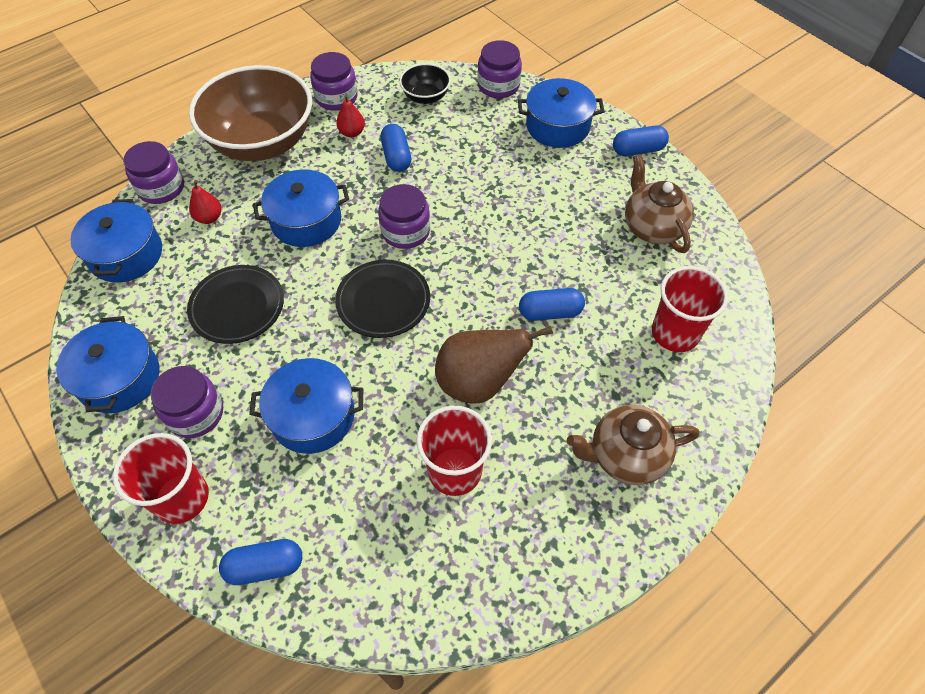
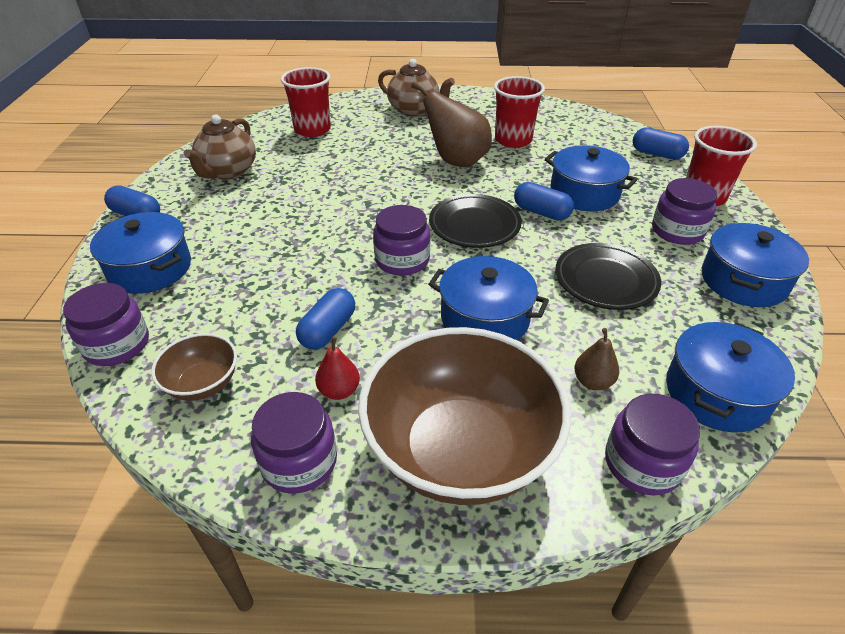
camera: 140 degrees left, 15 degrees down
red pear [189,180,221,224] -> brown pear [574,328,619,390]
black bowl [399,63,451,104] -> brown bowl [151,333,237,401]
blue capsule [519,288,585,321] -> blue capsule moved to [514,182,574,220]

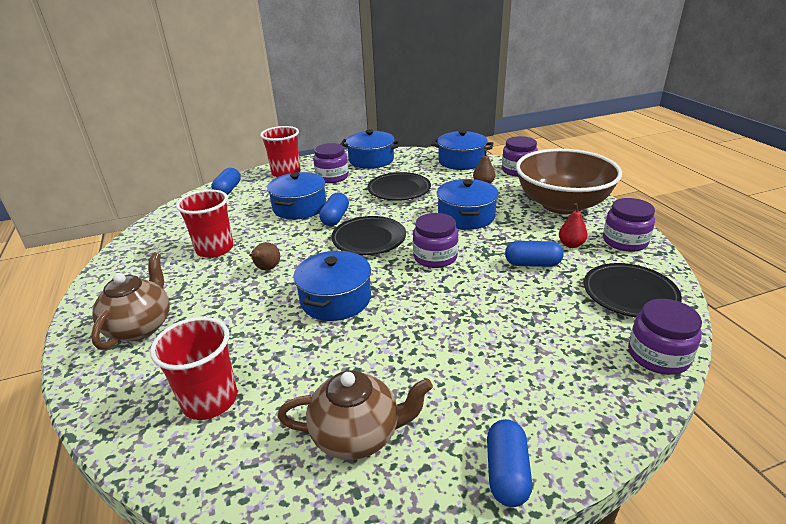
camera: 110 degrees left, 10 degrees down
blue pot [90,212,191,294] -> blue pot moved to [294,250,371,321]
brown bowl [151,333,237,401] -> black plate [584,263,682,317]
brown pear [411,82,492,167] -> brown pear [249,242,280,270], size x0.49

